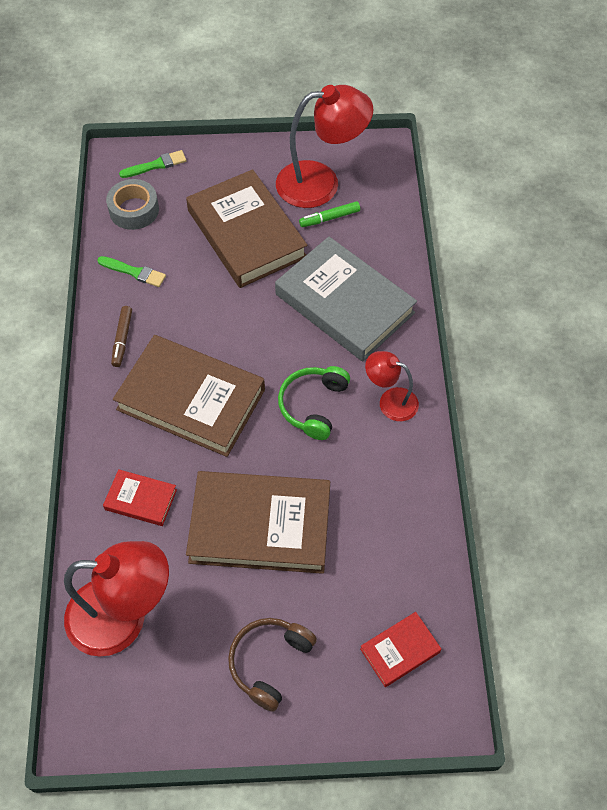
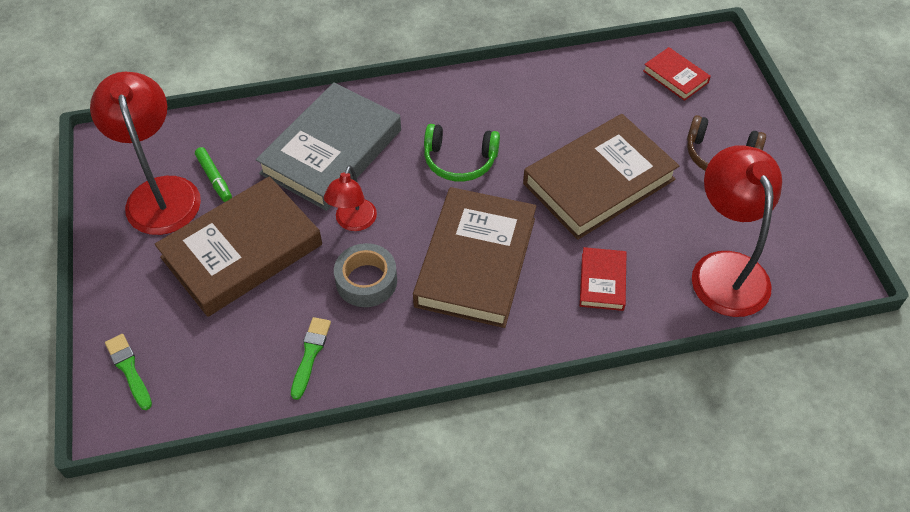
camera: 100 degrees left, 5 degrees down
grey tape [106,179,159,230] -> grey tape moved to [334,243,397,307]
brown marker [111,306,132,367] -> none
brown book [186,471,330,574] -> brown book turned 60 degrees clockwise [523,114,679,240]
red lamp [365,351,419,421] -> red lamp moved to [324,165,377,231]

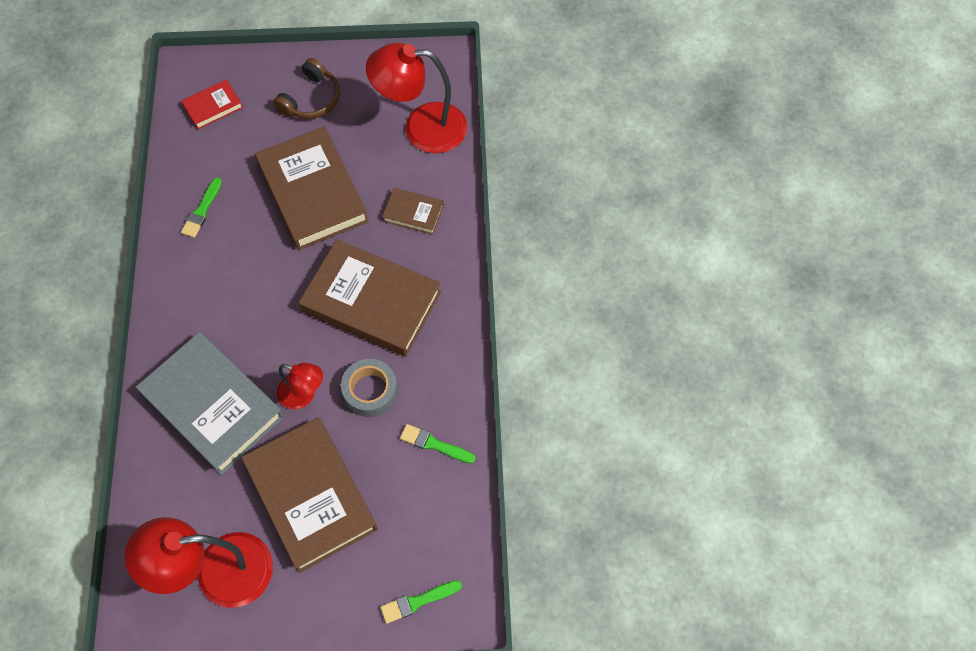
camera: 80 degrees left, 10 degrees up
green marker [195,147,232,202] -> none
green headphones [424,124,500,182] -> none
red book [580,247,626,311] -> brown book [382,188,444,235]
none -> green brush [181,177,222,238]

